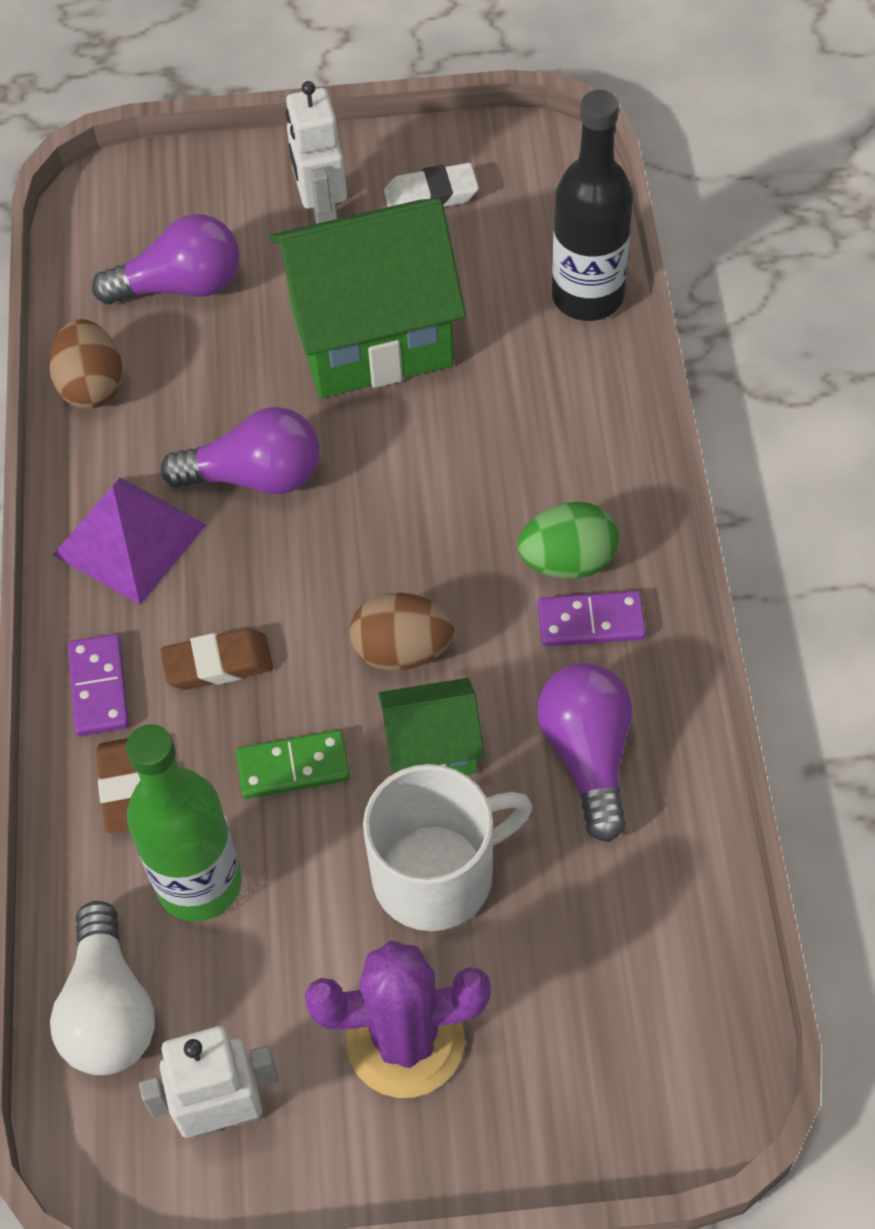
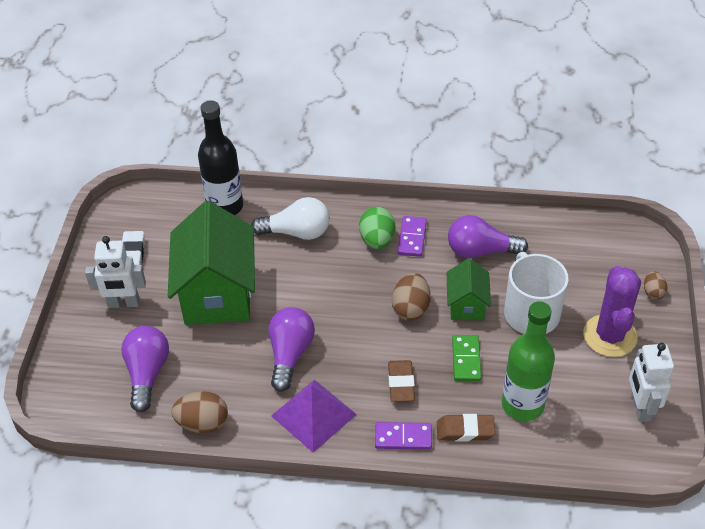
camera: 80 degrees left, 10 degrees down
white light bulb [50,901,155,1075] -> white light bulb moved to [251,197,330,240]
none -> brown egg [644,271,667,299]

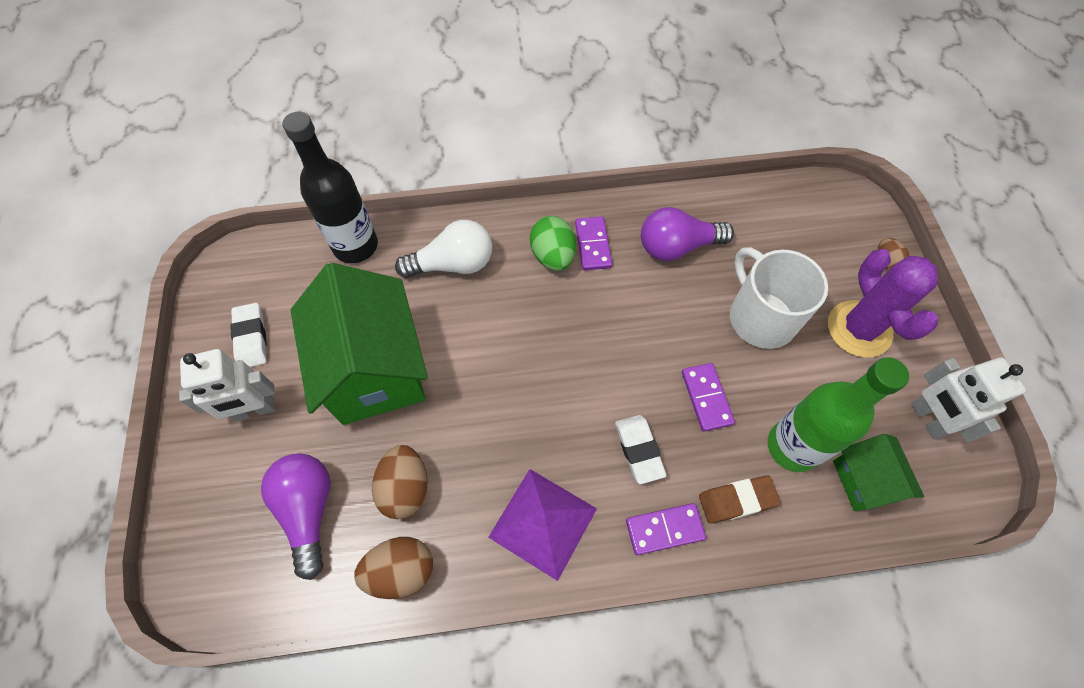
camera: 15 degrees left, 15 degrees up
purple light bulb [268,307,315,392] -> none
brown eraser [388,360,415,402] -> white eraser [615,415,667,484]
brown egg [392,273,431,321] -> brown egg moved to [372,445,428,519]
green house [447,258,491,320] -> green house moved to [833,434,924,511]
green domino [452,335,481,381] -> purple domino [682,363,735,432]

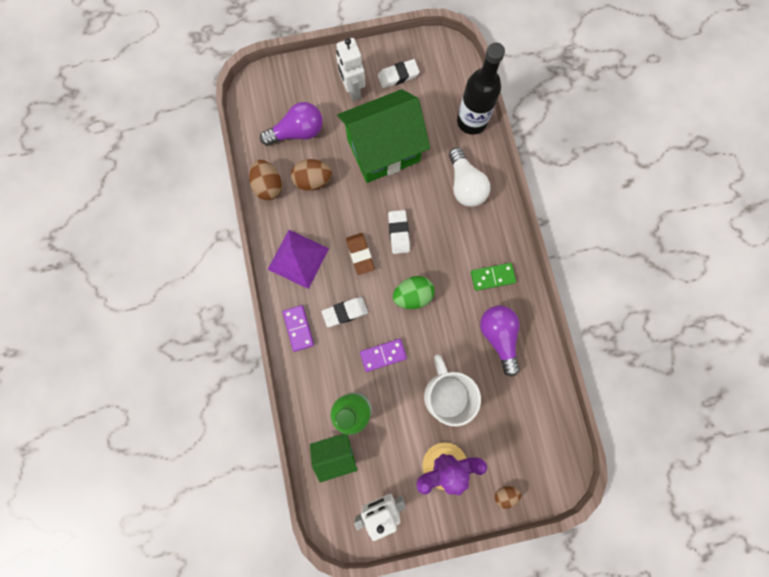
camera: 85 degrees right, 15 degrees up
green egg [530,216,576,271] -> green egg moved to [393,276,434,309]
purple domino [575,216,612,270] -> green domino [471,263,516,291]
brown eraser [699,475,781,523] -> brown eraser moved to [346,233,375,275]
white mug [730,247,828,349] -> white mug turned 75 degrees counterclockwise [424,354,481,426]
none -> white eraser [388,210,410,254]

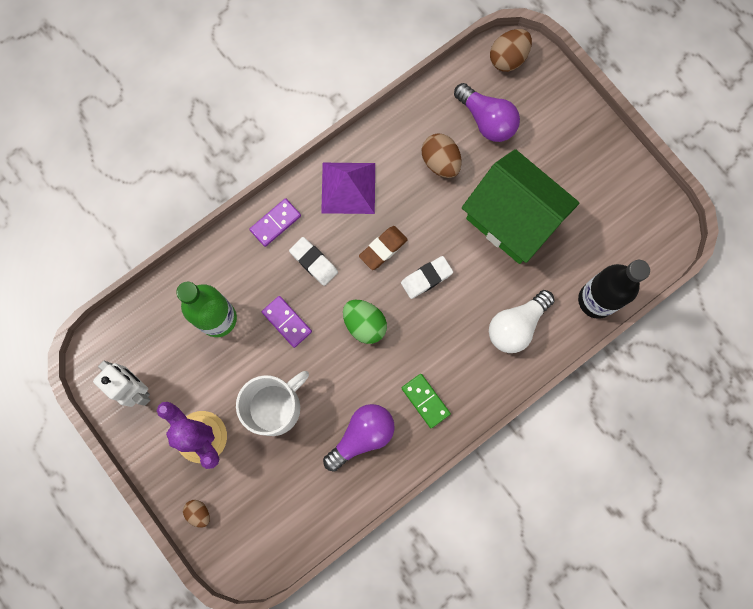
camera: 65 degrees right, 0 degrees up
brown egg [249,160,282,200] -> brown egg moved to [490,29,532,72]
green house [310,434,358,483] -> none
white robot [336,38,365,101] -> none
white eraser [378,59,420,88] -> none

